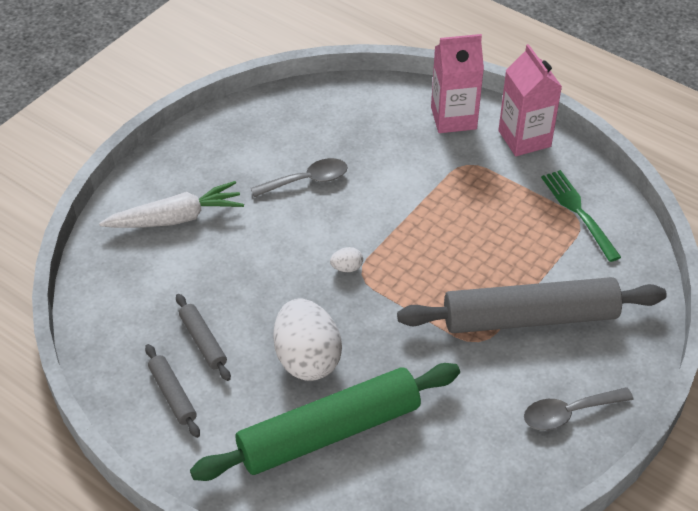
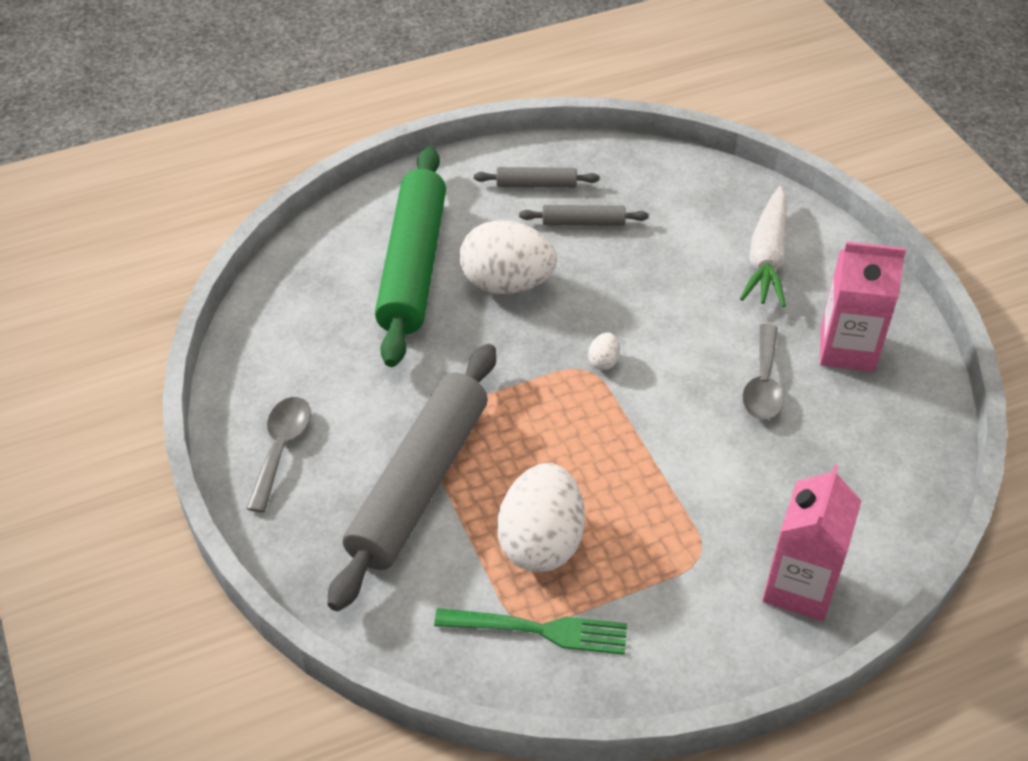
camera: 120 degrees right, 0 degrees up
pink carton [498,44,562,156] -> pink carton moved to [820,241,906,372]
none -> white egg [497,463,585,572]

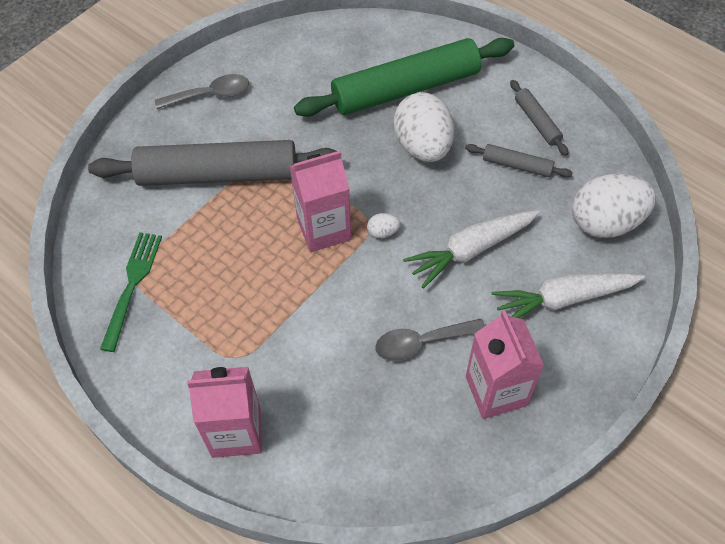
camera: 65 degrees right, 10 degrees up
green fork [434,608,627,655] -> green fork turned 150 degrees counterclockwise [100,232,162,352]
white egg [497,463,585,572] -> white egg moved to [572,174,656,238]
grey rolling pin [519,205,649,226] -> grey rolling pin turned 45 degrees counterclockwise [465,144,573,177]
none -> pink carton [290,151,351,252]
none -> white carrot [403,210,540,289]

